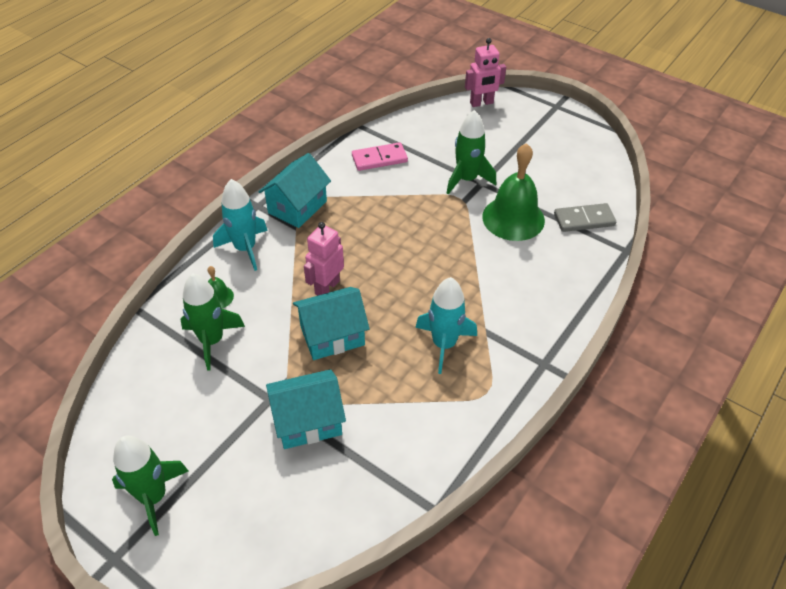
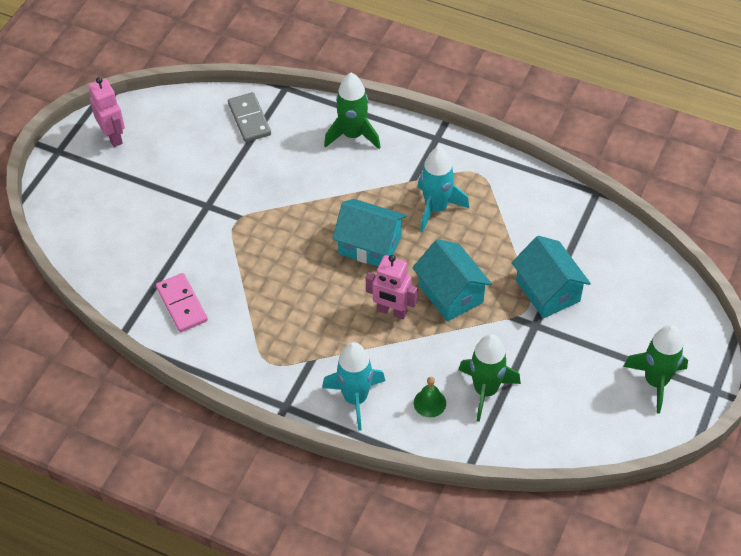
camera: 100 degrees left, 5 degrees up
turquoise house [259,153,331,228] -> turquoise house moved to [332,199,407,267]
green rocket [447,110,496,194] -> green rocket moved to [324,73,381,149]
pink robot [465,38,506,107] -> pink robot moved to [89,77,125,147]
green bell [482,143,545,241] -> none

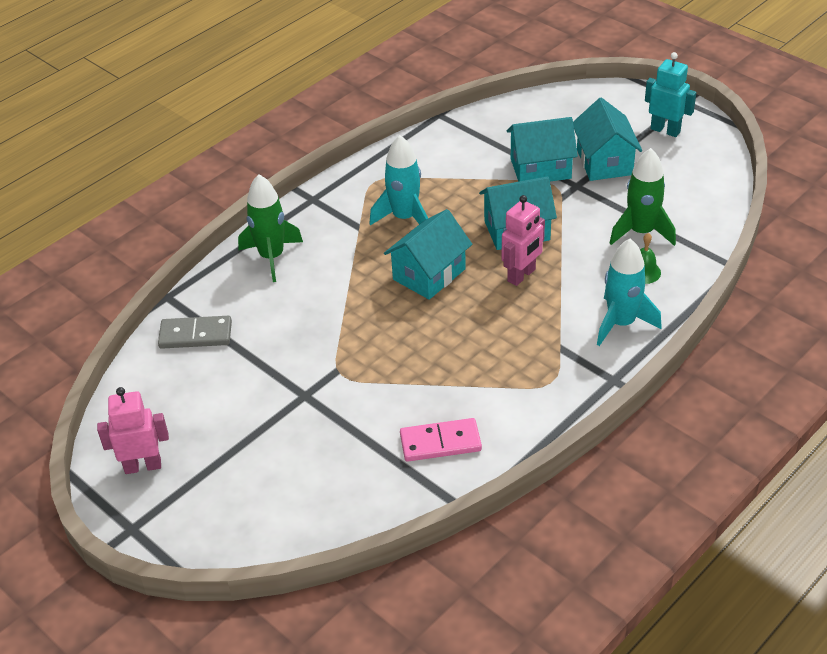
camera: 70 degrees left, 10 degrees down
green rocket [623,325,688,414] -> turquoise robot [645,52,696,137]
none -> turquoise house [573,98,642,181]

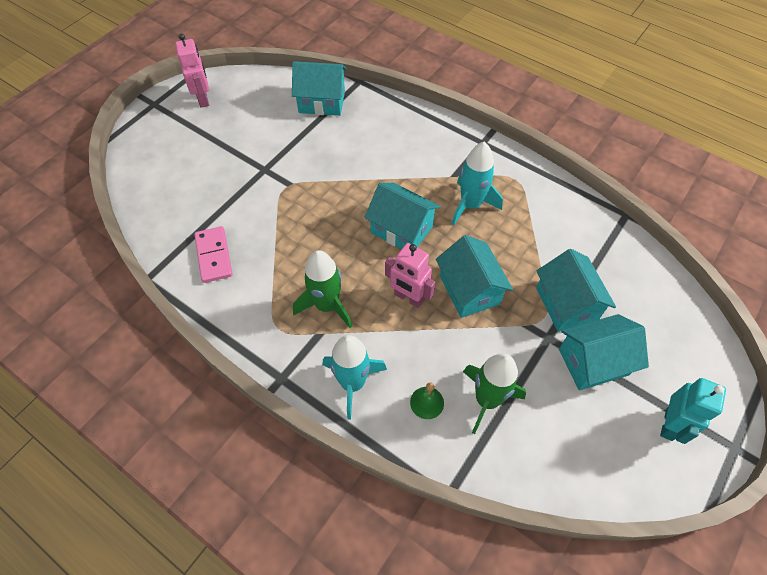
camera: 80 degrees right, 15 degrees up
grey domino [158,316,232,349] -> turquoise house [292,61,347,116]
green rocket [238,174,303,282] -> green rocket moved to [293,250,352,328]

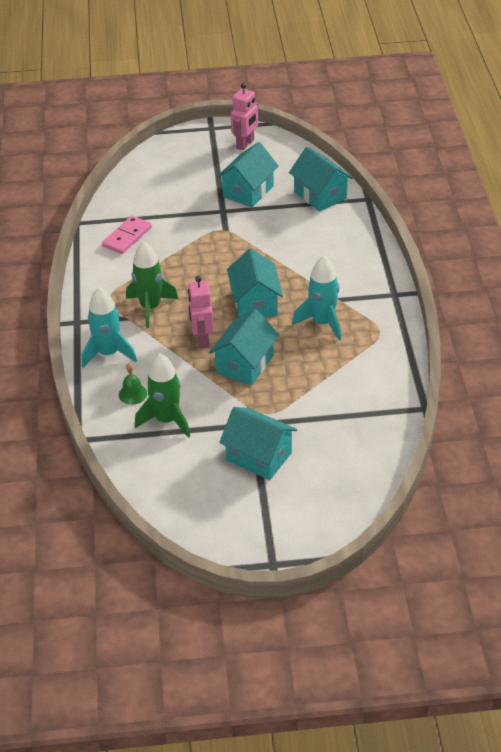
camera: 50 degrees right, 15 degrees down
turquoise house [536,249,616,332] -> turquoise house moved to [217,142,279,207]
turquoise robot [660,378,726,444] -> none

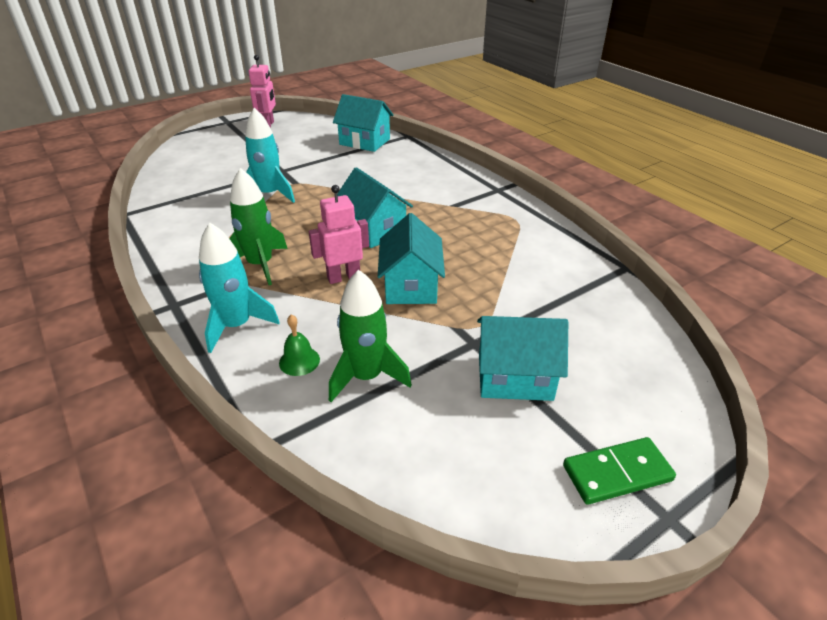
camera: 30 degrees left, 5 degrees down
pink domino [102,216,152,254] -> none
pink robot [188,276,214,349] -> pink robot turned 105 degrees clockwise [309,185,369,284]
turquoise house [217,142,279,207] -> none
turquoise rocket [292,256,341,341] -> turquoise rocket moved to [245,108,295,203]
none -> green domino [563,437,676,505]

